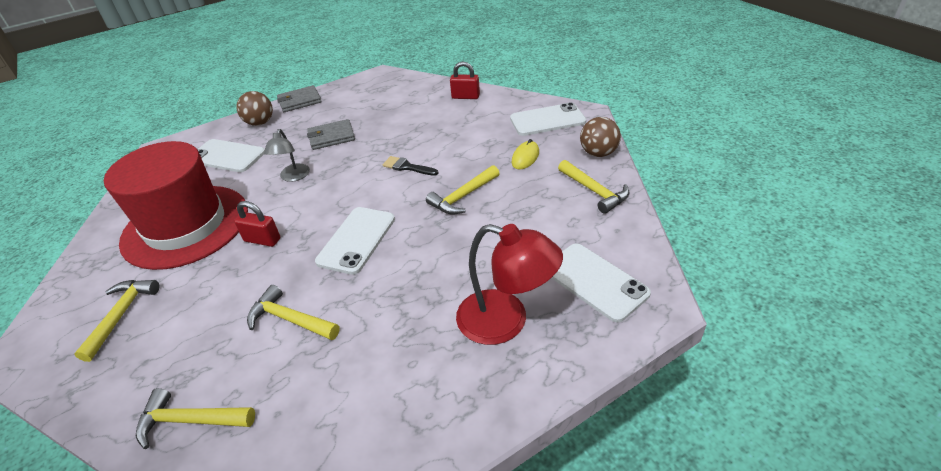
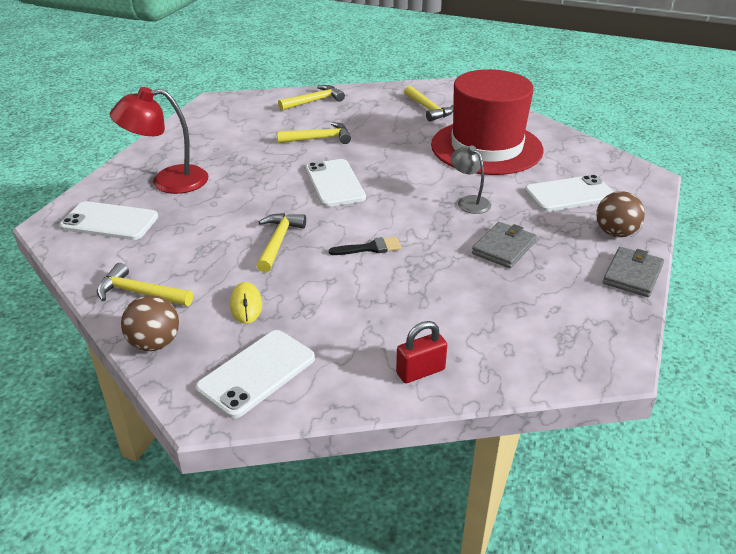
camera: 140 degrees right, 5 degrees down
red padlock [234,201,280,247] -> none

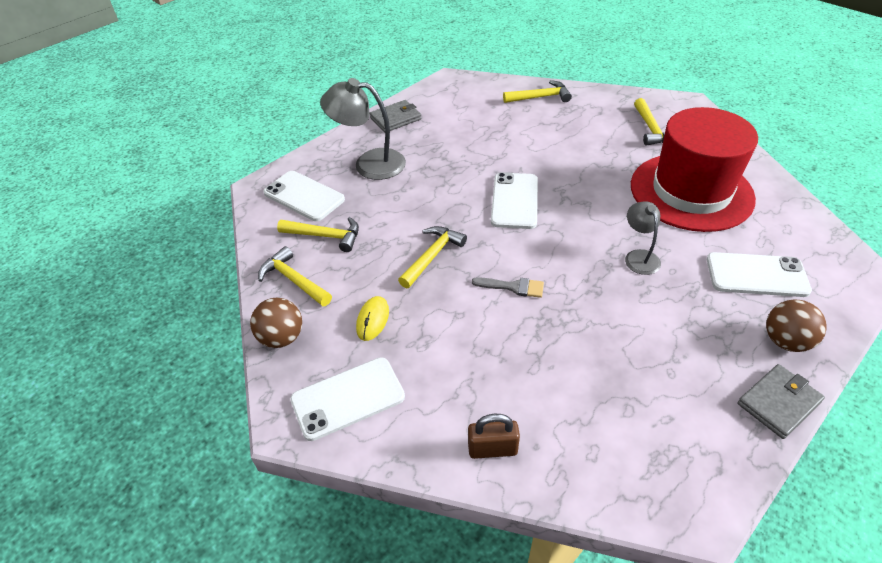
camera: 25 degrees right, 10 degrees up
red lamp [110,87,209,194] -> grey lamp [320,78,406,180]
yellow hammer [277,122,351,144] -> yellow hammer moved to [277,217,359,252]
black brush [329,237,401,255] -> grey brush [472,277,544,298]
red padlock [396,321,447,383] -> brown padlock [468,414,520,459]
grey wallet [472,222,537,268] -> grey wallet moved to [369,100,422,132]

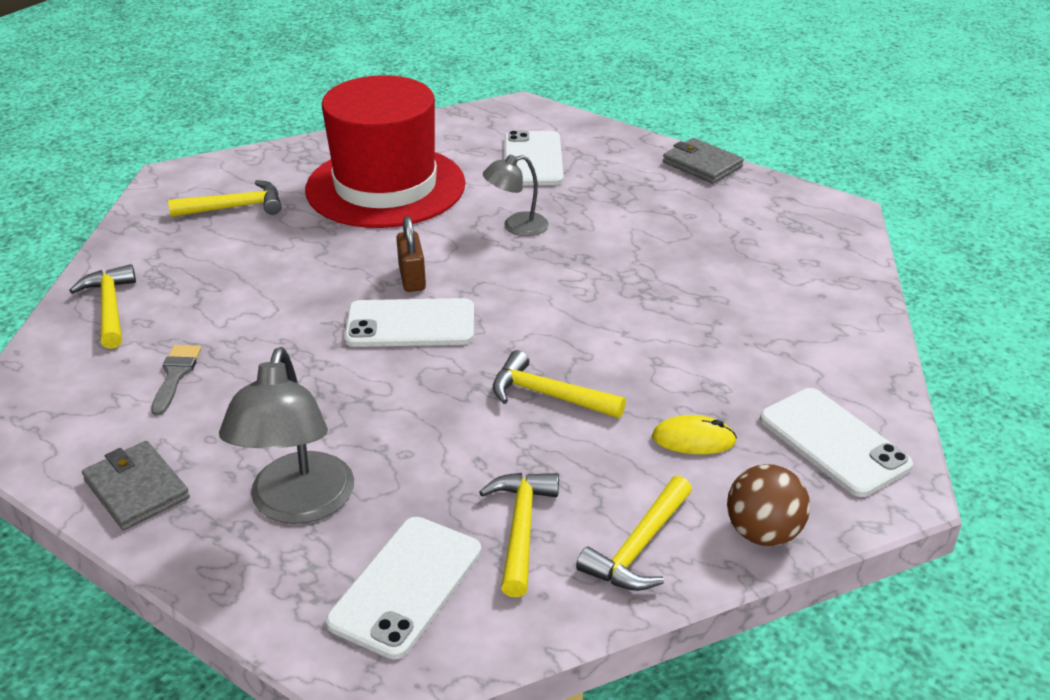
camera: 100 degrees left, 10 degrees down
brown padlock [468,414,520,459] -> brown padlock moved to [396,216,426,292]
grey brush [472,277,544,298] -> grey brush moved to [151,345,201,416]
brown ball [766,299,827,352] -> none

